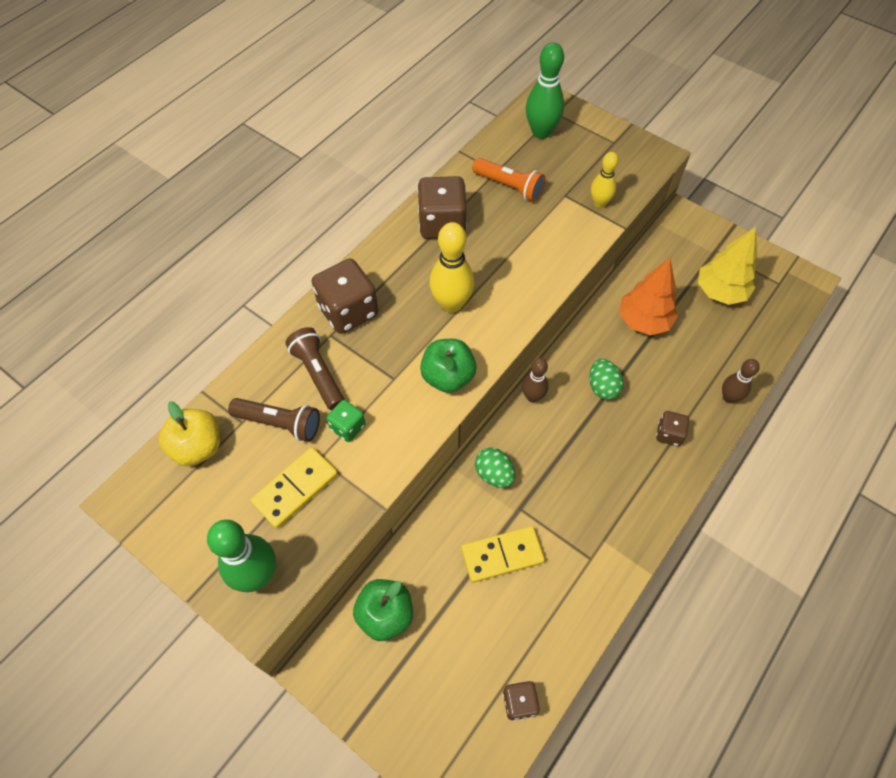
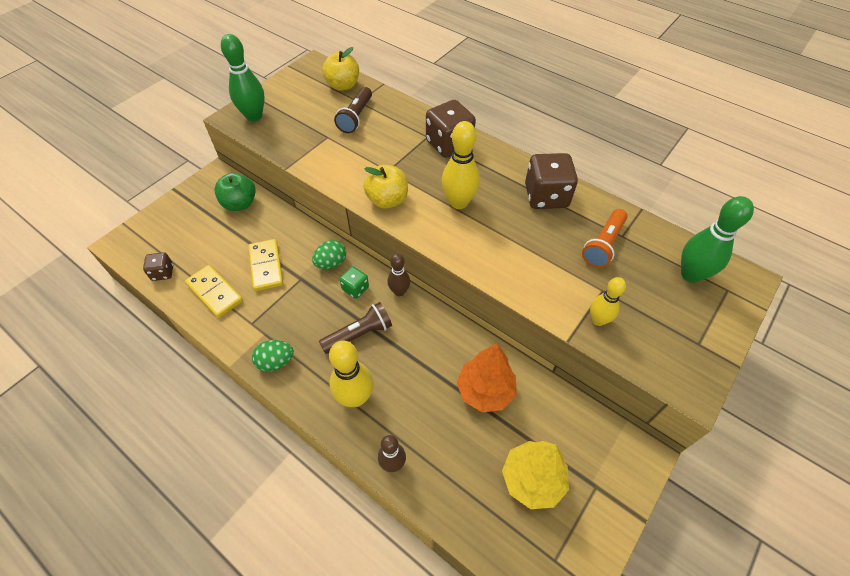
camera: 90 degrees right, 5 degrees down
yellow domino [251,447,338,528] -> yellow domino moved to [185,265,243,318]
brown flashlight [285,327,345,410] -> brown flashlight moved to [319,302,392,354]
green dice [326,400,366,442] -> green dice moved to [340,266,369,299]
green apple [420,339,477,393] -> yellow apple [364,165,408,209]
green egg [589,359,624,400] -> green egg moved to [252,340,294,372]
brown dice [656,411,689,446] -> yellow bowling pin [329,341,373,407]

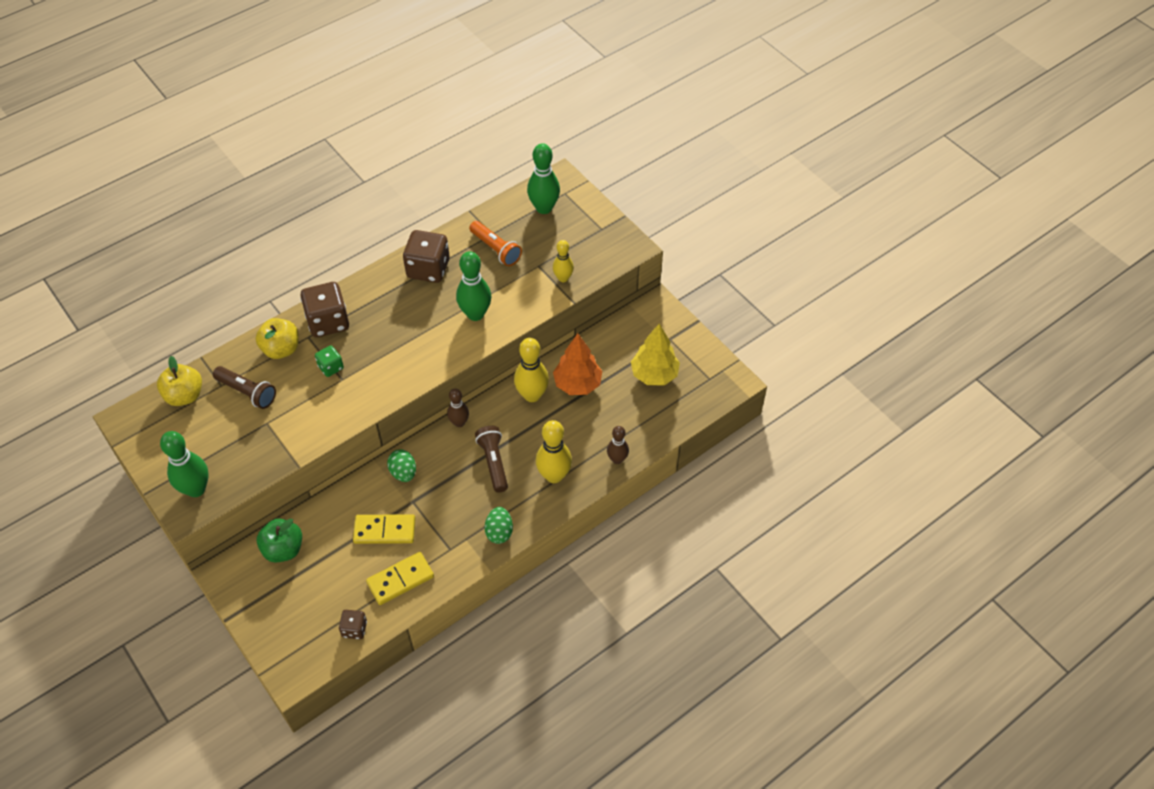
camera: 75 degrees left, 0 degrees up
green dice [340,266,369,299] -> green dice moved to [315,345,344,377]
yellow apple [364,165,408,209] -> yellow apple moved to [256,318,299,359]
yellow bowling pin [441,121,480,209] -> yellow bowling pin moved to [514,338,549,402]
none -> green bowling pin [456,251,491,321]

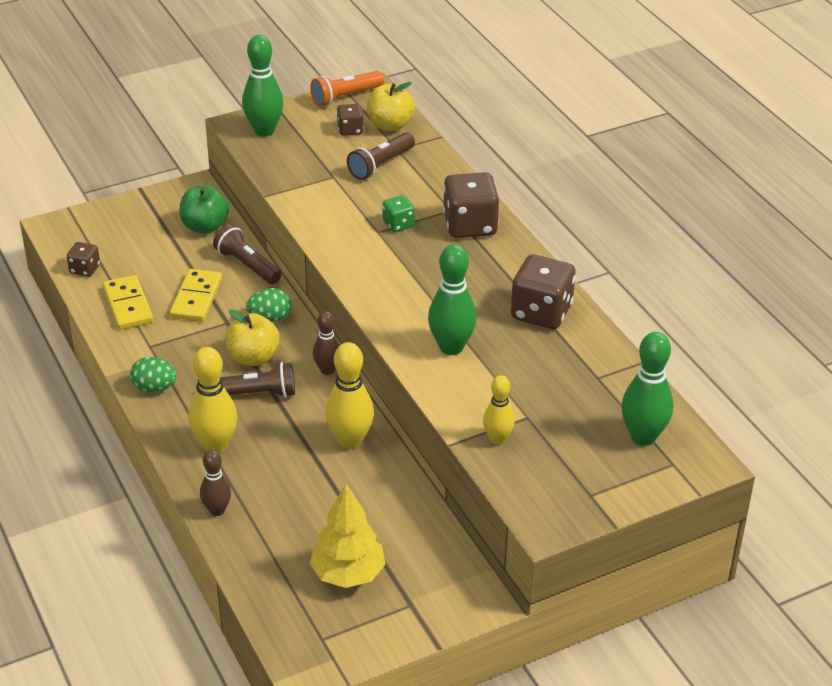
camera: 100 degrees right, 15 degrees down
yellow apple [256,318,299,359] -> yellow apple moved to [225,309,280,366]
orange flashlight [469,221,522,266] -> orange flashlight moved to [310,71,384,107]
orange tree [553,333,602,395] -> none
none -> brown flashlight [213,224,281,284]
none -> brown dice [337,104,364,136]

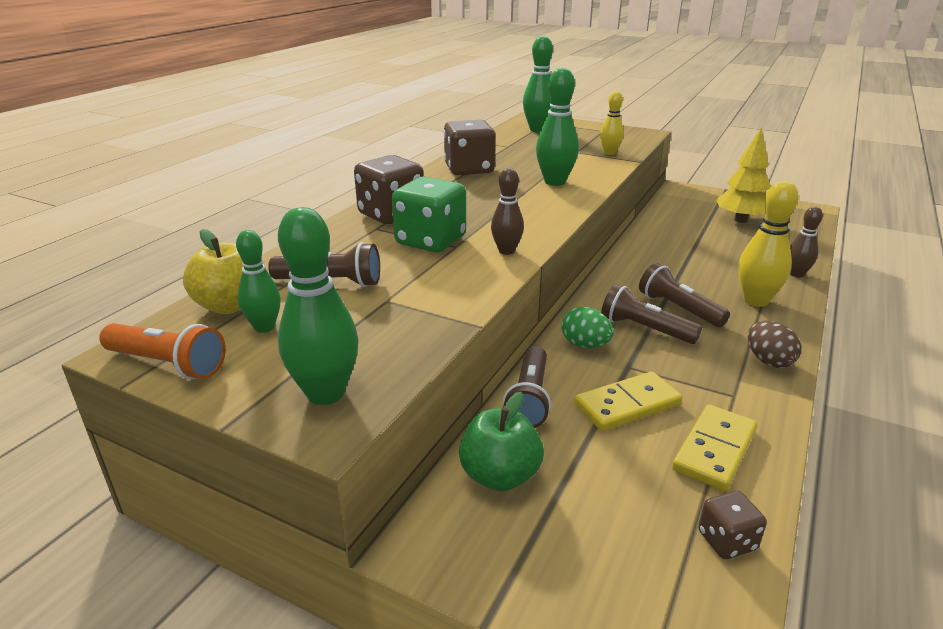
camera: 125 degrees left, 10 degrees down
green egg [130,357,177,392] -> brown egg [748,321,801,368]
yellow apple [225,309,280,366] -> brown flashlight [601,284,702,344]
brown bowling pin [313,311,340,375] -> brown bowling pin moved to [491,168,524,255]
yellow bowling pin [325,342,374,449] -> none
brown dice [337,104,364,136] -> green bowling pin [236,230,281,333]
green dice [382,195,415,232] -> green dice [392,177,466,252], size x1.90

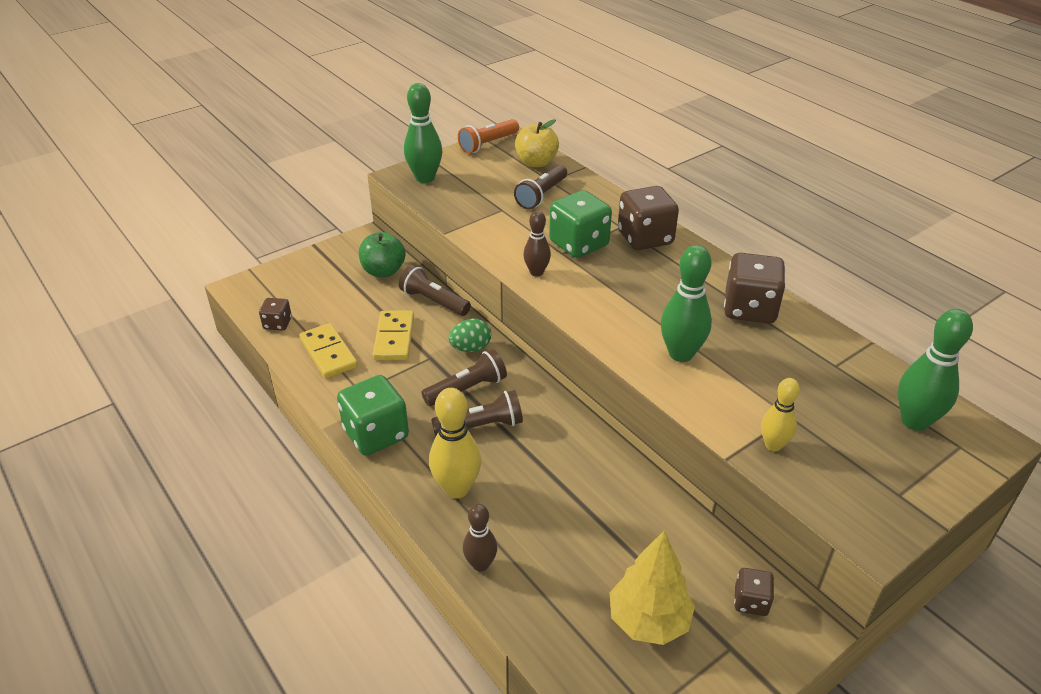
camera: 115 degrees right, 10 degrees up
green bowling pin [236,230,281,333] -> none
brown egg [748,321,801,368] -> green dice [337,375,409,456]
none -> brown dice [734,568,774,616]

